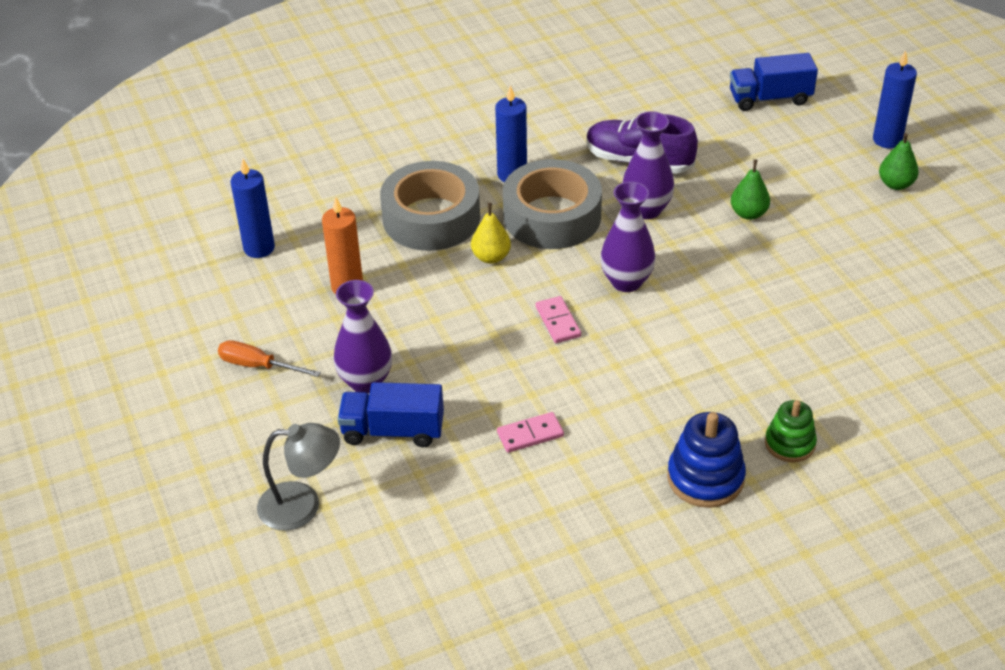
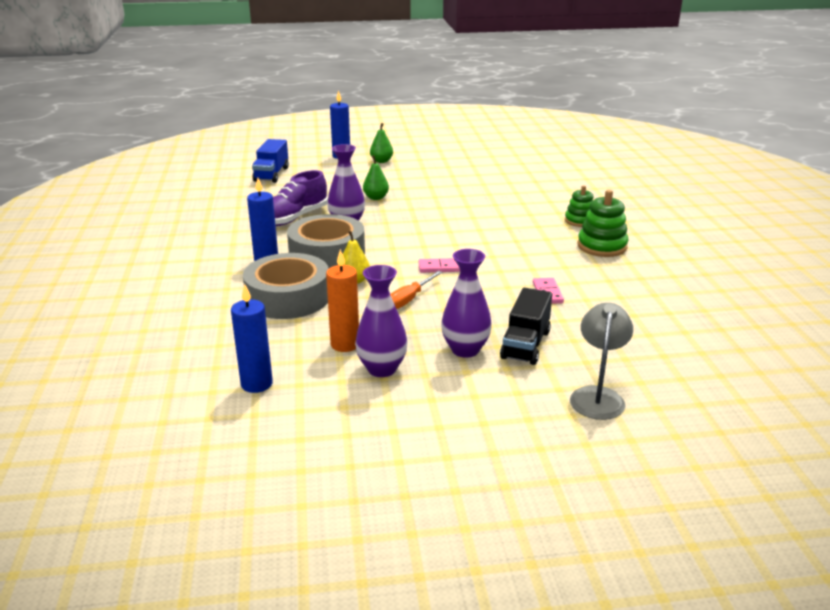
camera: 75 degrees left, 15 degrees down
orange screwdriver [218,340,321,377] -> orange screwdriver moved to [390,271,442,309]
blue truck [338,382,444,447] -> black truck [500,288,552,365]
purple vase [600,181,656,292] -> purple vase moved to [355,265,407,377]
blue stacking toy [667,412,746,508] -> green stacking toy [578,190,628,257]

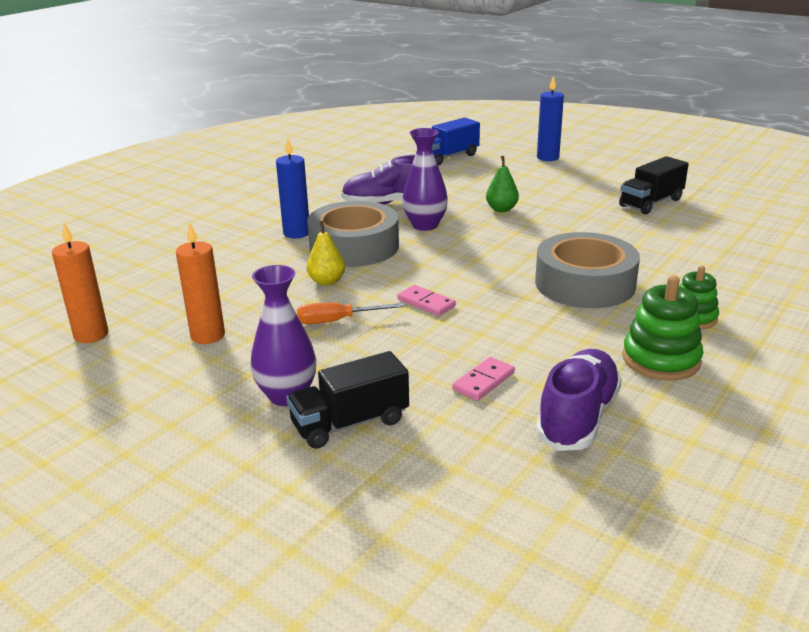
camera: 45 degrees right, 0 degrees up
blue candle [231,284,273,393] -> orange candle [52,223,109,343]
grey tape [243,253,329,319] -> grey tape moved to [535,232,640,308]
purple vase [355,265,407,377] -> none
green pear [370,123,393,163] -> none
grey lamp [570,303,633,420] -> none
none -> purple shoe [536,349,622,451]
none -> black truck [619,156,689,214]

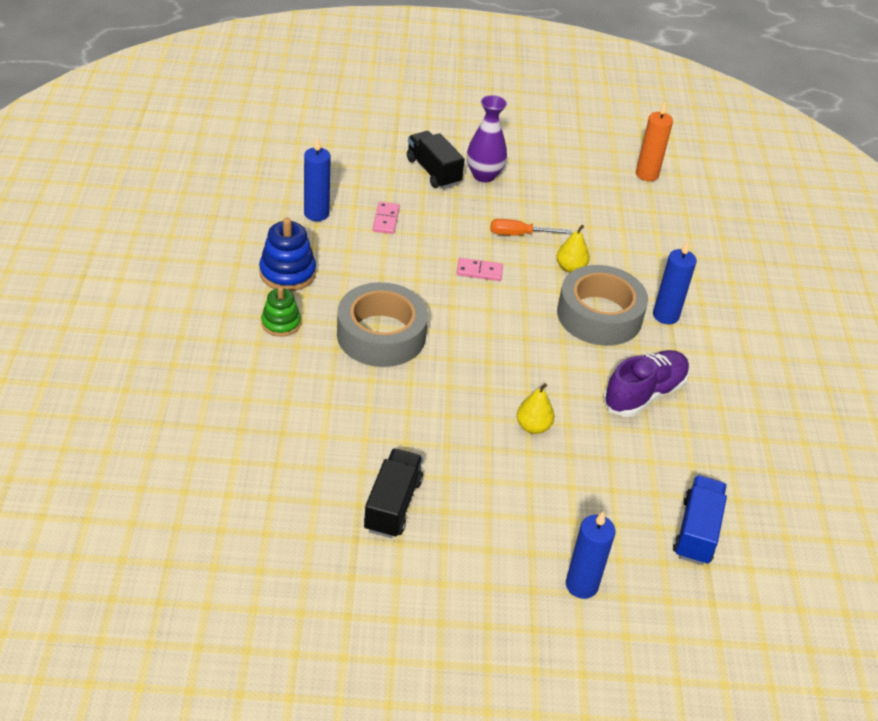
camera: 140 degrees right, 15 degrees up
orange candle [176,222,225,344] -> none
black truck [286,351,409,449] -> black truck turned 60 degrees counterclockwise [407,131,465,189]
orange screwdriver [297,302,404,324] -> orange screwdriver turned 135 degrees counterclockwise [490,219,572,235]
purple vase [402,128,448,231] -> none
green pear [486,156,519,212] -> yellow pear [517,383,554,434]
purple shoe [536,349,622,451] -> blue candle [304,137,331,221]
green stacking toy [622,275,703,381] -> blue stacking toy [259,218,316,291]

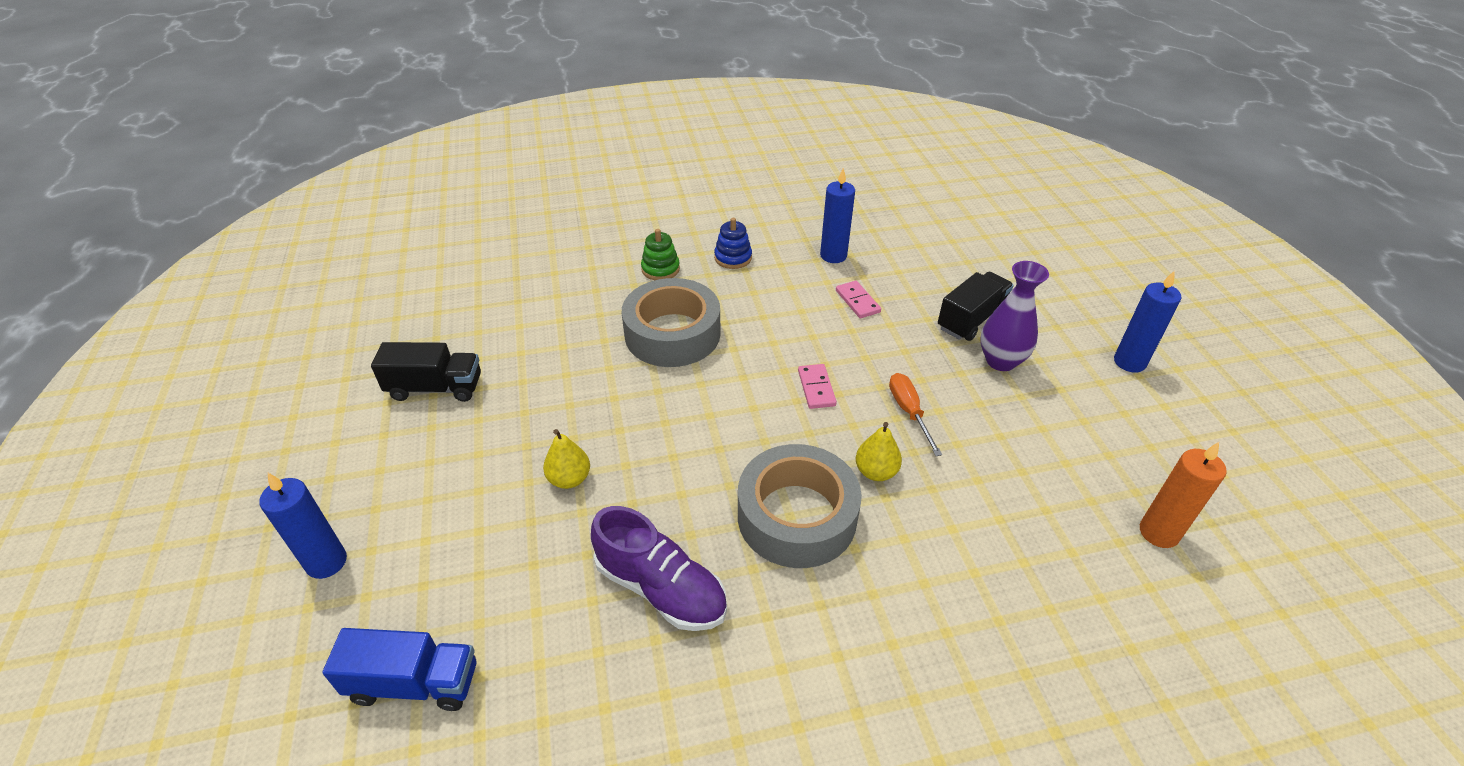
camera: 80 degrees right, 0 degrees up
blue stacking toy [259,218,316,291] -> blue stacking toy [714,218,752,269], size x0.67
pink domino [373,202,400,234] -> pink domino turned 75 degrees clockwise [836,281,881,318]
blue candle [653,241,697,324] -> blue candle moved to [1114,270,1181,372]

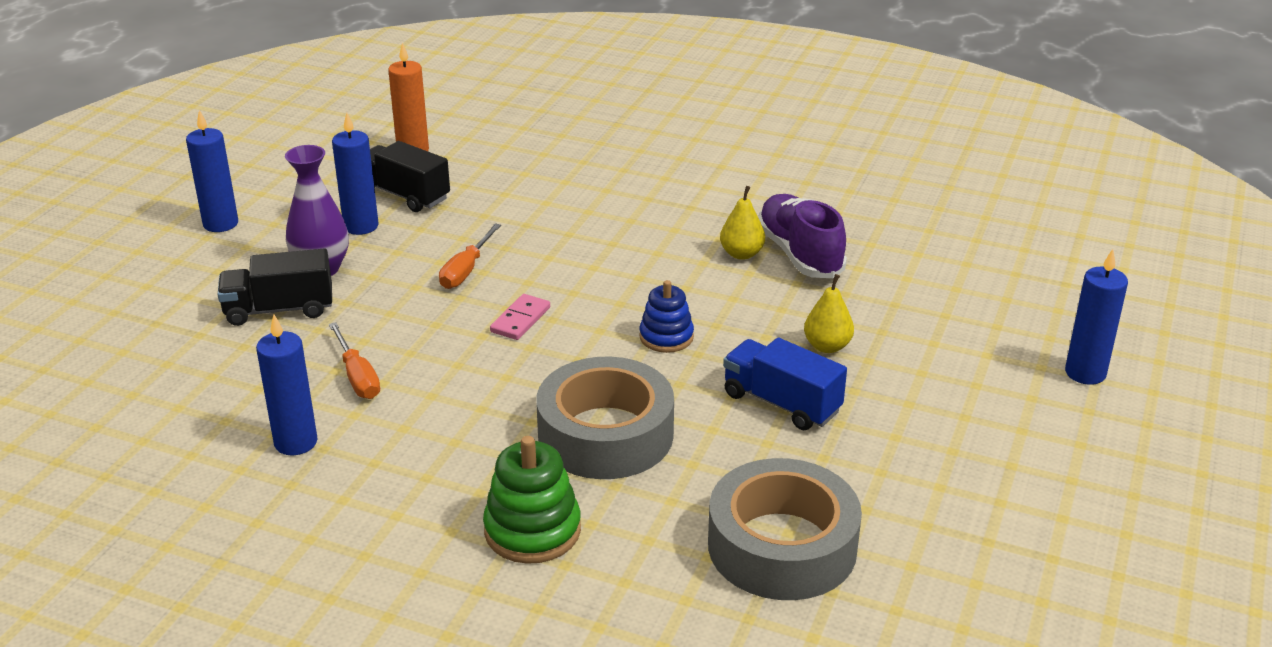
camera: 145 degrees left, 10 degrees down
blue truck [322,628,476,711] -> blue truck moved to [723,337,847,430]
black truck [371,342,481,402] -> black truck moved to [370,141,450,212]
green stacking toy [641,229,680,280] -> green stacking toy [483,436,581,564], size x1.50
blue stacking toy [714,218,752,269] -> blue stacking toy moved to [639,280,694,353]
grey tape [738,444,862,568] -> grey tape moved to [708,458,862,600]
pink domino [836,281,881,318] -> orange screwdriver [329,322,380,399]
yellow pear [856,422,902,481] -> yellow pear moved to [720,186,765,260]
none -> blue candle [332,113,379,235]

